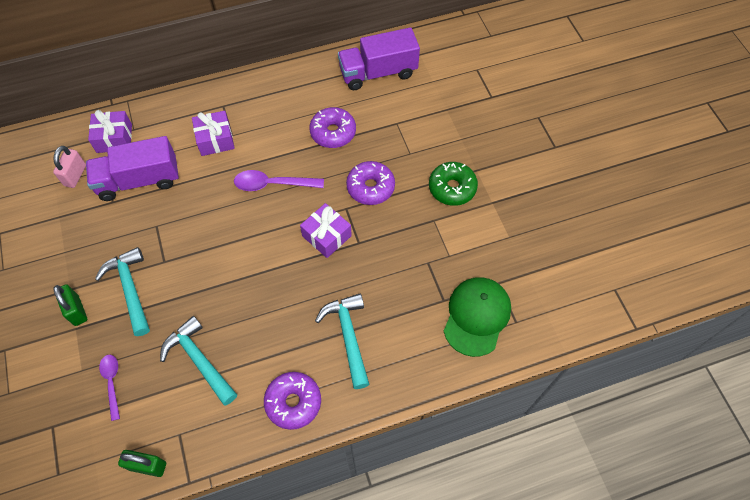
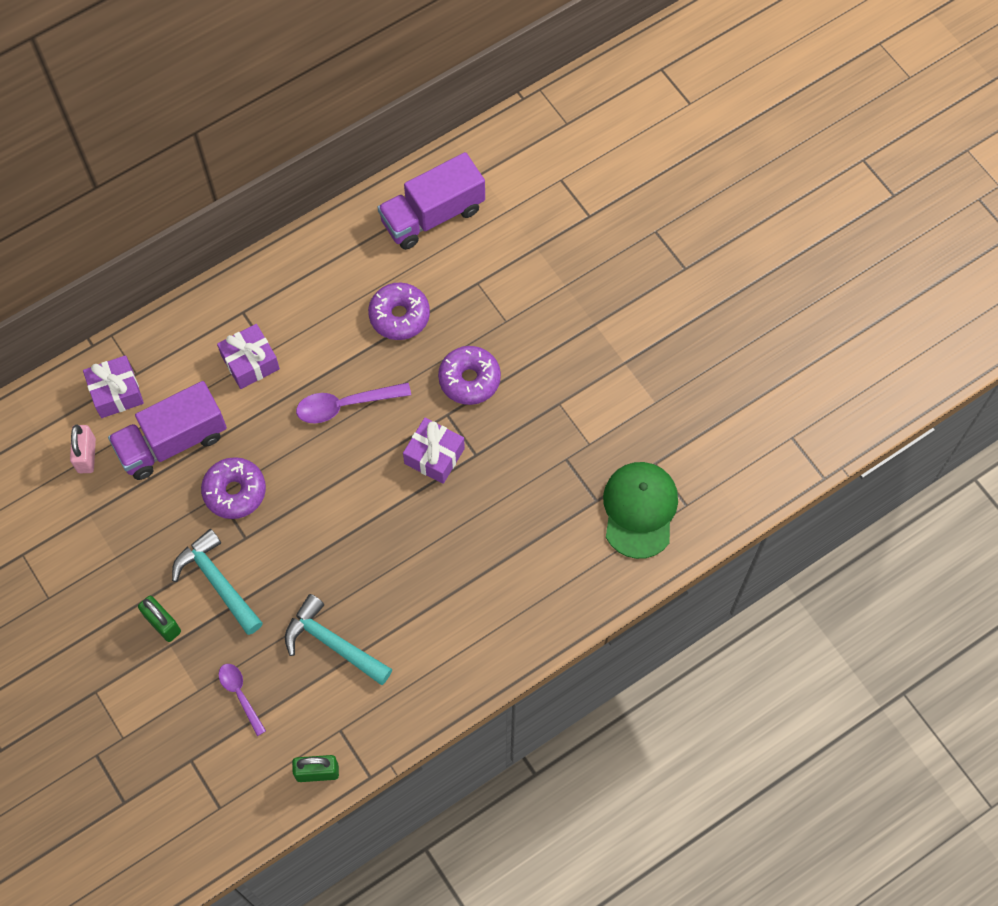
camera: 15 degrees left, 5 degrees up
purple donut [264,372,321,430] -> purple donut moved to [201,457,266,519]
turquoise hammer [315,294,370,389] -> none
green donut [429,162,478,206] -> none

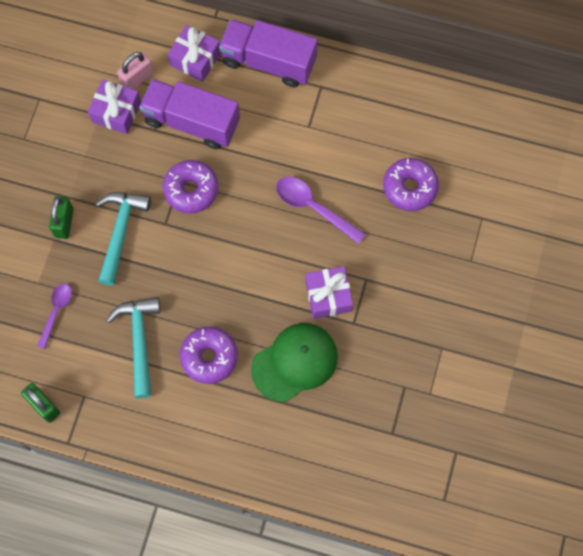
camera: 50 degrees right, 5 degrees up
purple gift [217,324,280,389] -> purple gift moved to [88,79,141,134]
purple truck [377,152,485,250] -> purple truck moved to [219,19,318,87]
purple donut [438,346,501,405] -> purple donut moved to [180,327,238,384]
green cap [603,462,678,559] -> green cap moved to [251,323,338,402]

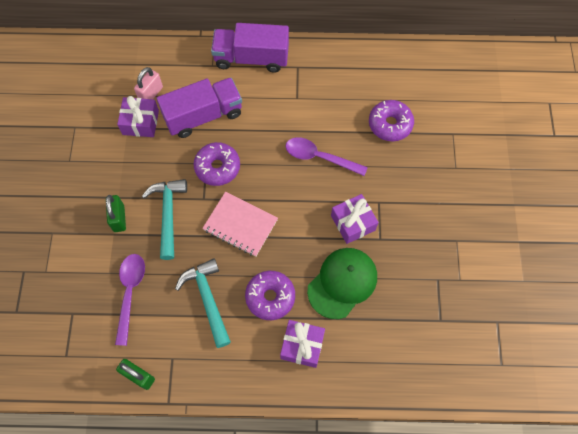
camera: 15 degrees left, 5 degrees down
purple spoon [37,284,72,349] -> purple spoon [115,254,145,346], size x1.54
purple truck [139,79,240,149] -> purple truck turned 150 degrees clockwise [157,78,242,138]
purple gift [168,25,221,82] -> purple gift moved to [280,320,325,368]
none -> pink notebook [202,192,278,257]

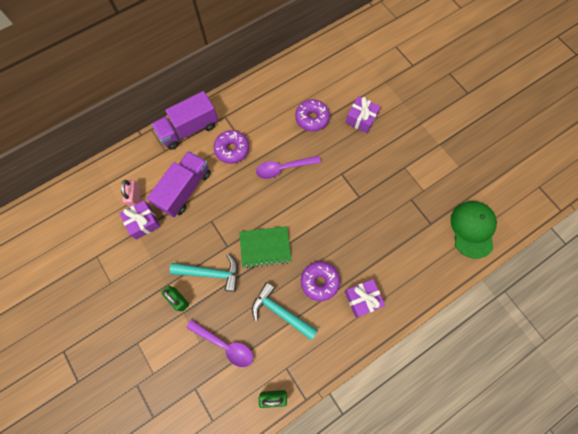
camera: 35 degrees left, 5 degrees up
purple spoon [115,254,145,346] -> purple spoon turned 150 degrees clockwise [186,319,253,367]
turquoise hammer [142,179,187,260] -> turquoise hammer turned 135 degrees clockwise [170,254,238,292]
purple donut [193,142,240,186] -> purple donut moved to [214,130,249,164]
pink notebook [202,192,278,257] -> green notebook [239,226,292,268]
green cap [307,248,377,319] -> green cap moved to [450,201,497,259]
purple gift [331,194,379,244] -> purple gift moved to [345,96,381,133]

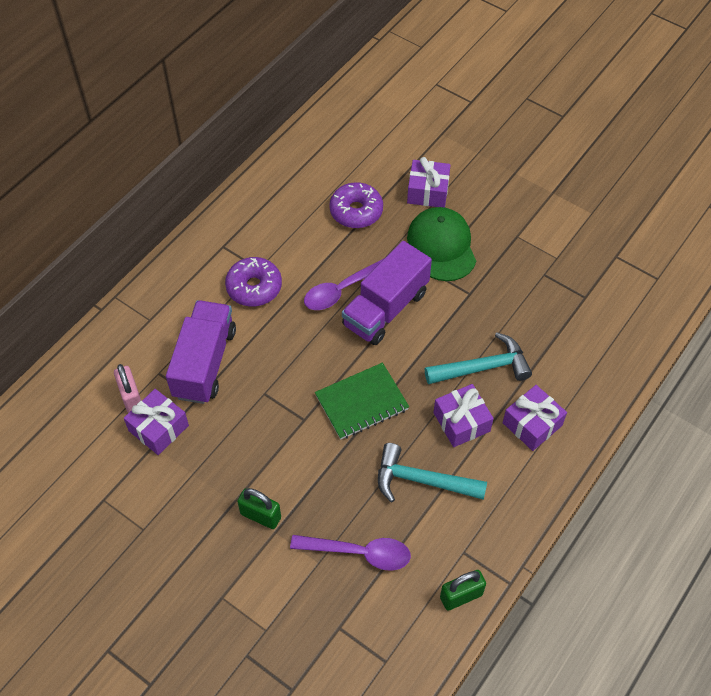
camera: 20 degrees left, 15 degrees down
purple truck [151,91,218,150] -> purple truck moved to [342,241,432,345]
turquoise hammer [170,254,238,292] -> turquoise hammer moved to [425,332,532,384]
purple donut [301,261,340,301] -> purple gift [433,384,494,447]
green cap [450,201,497,259] -> green cap moved to [407,207,476,281]

